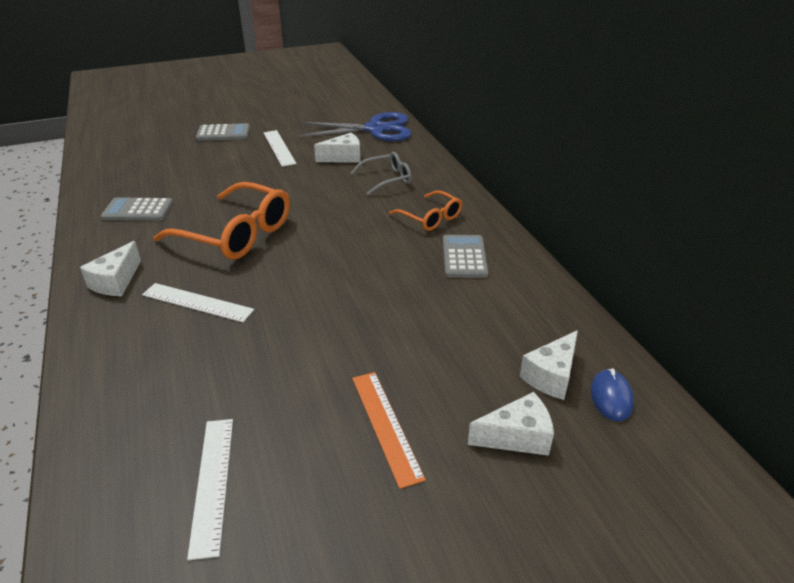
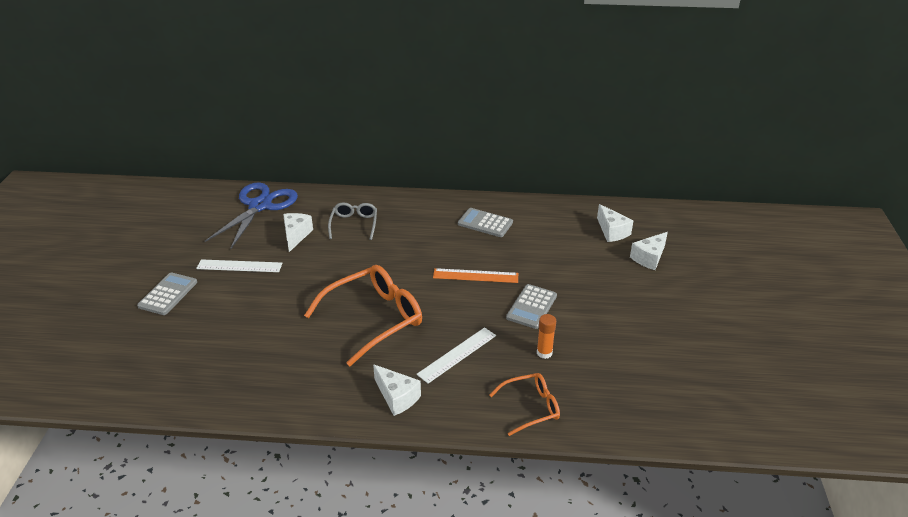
camera: 65 degrees left, 0 degrees up
grey calculator [101,198,173,221] -> grey calculator moved to [506,284,557,329]
white ruler [187,419,233,560] -> none
orange ruler [352,372,426,489] -> orange ruler moved to [433,268,518,283]
orange glasses [389,191,462,231] -> orange glasses moved to [489,373,560,436]
white cheese [468,392,554,456] -> white cheese turned 150 degrees counterclockwise [630,232,668,270]
blue mouse [591,368,634,421] -> none
none -> orange glue stick [537,314,556,359]

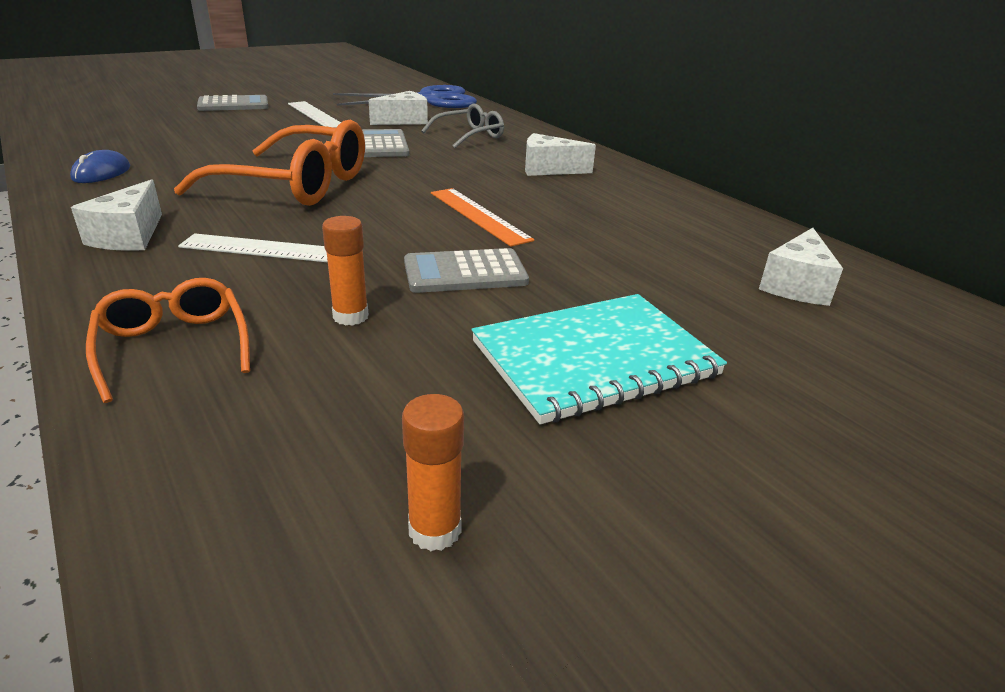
camera: 50 degrees right, 5 degrees down
grey calculator [458,208,513,237] -> grey calculator moved to [362,129,409,157]
orange glasses [489,373,560,436] -> orange glasses turned 150 degrees counterclockwise [86,278,250,403]
white cheese [630,232,668,270] -> white cheese moved to [525,133,596,176]
none -> blue mouse [70,150,130,183]
none -> orange glue stick [402,394,464,551]
none -> turquoise notebook [471,294,727,425]

